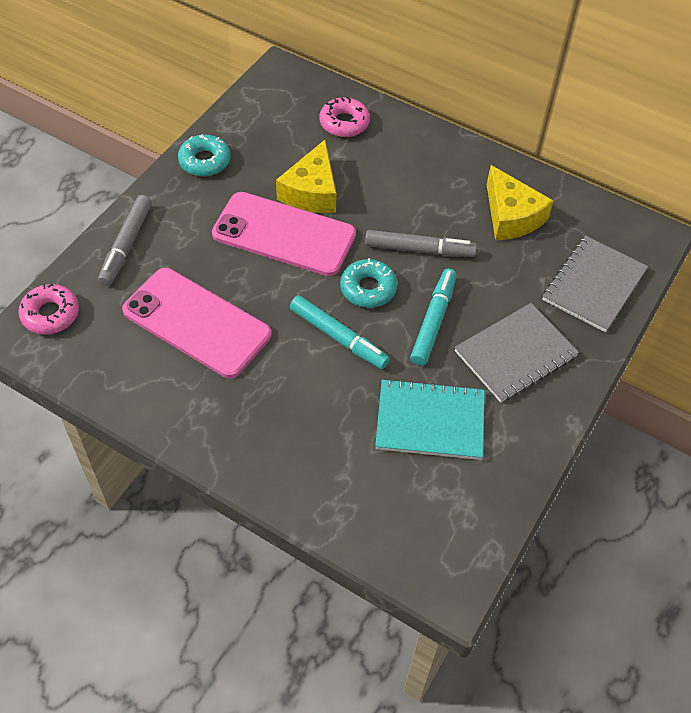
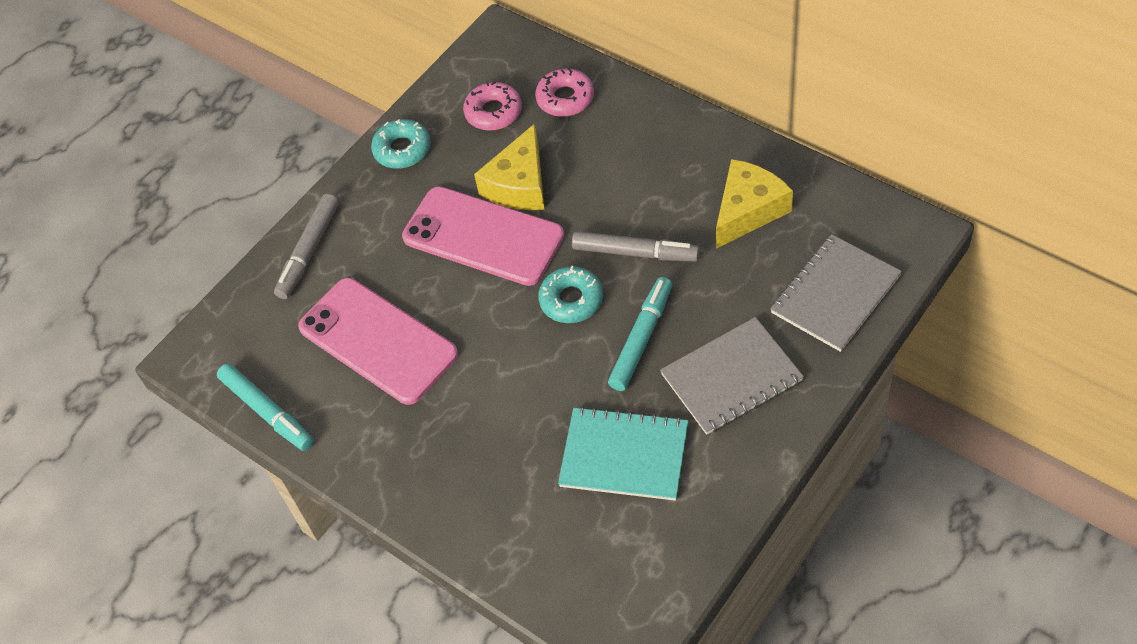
camera: 15 degrees right, 0 degrees up
pink donut [18,284,79,335] -> pink donut moved to [463,81,522,131]
turquoise marker [290,295,390,369] -> turquoise marker moved to [217,363,314,451]
yellow cheese [487,165,553,240] -> yellow cheese turned 120 degrees counterclockwise [716,159,793,249]

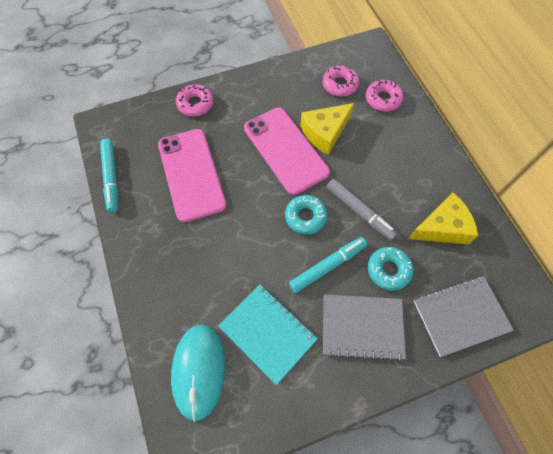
camera: 25 degrees right, 10 degrees up
grey marker [274,194,339,299] -> pink donut [176,84,214,116]
turquoise donut [371,119,431,169] -> turquoise donut moved to [368,247,414,291]
none -> turquoise mouse [171,324,225,422]

